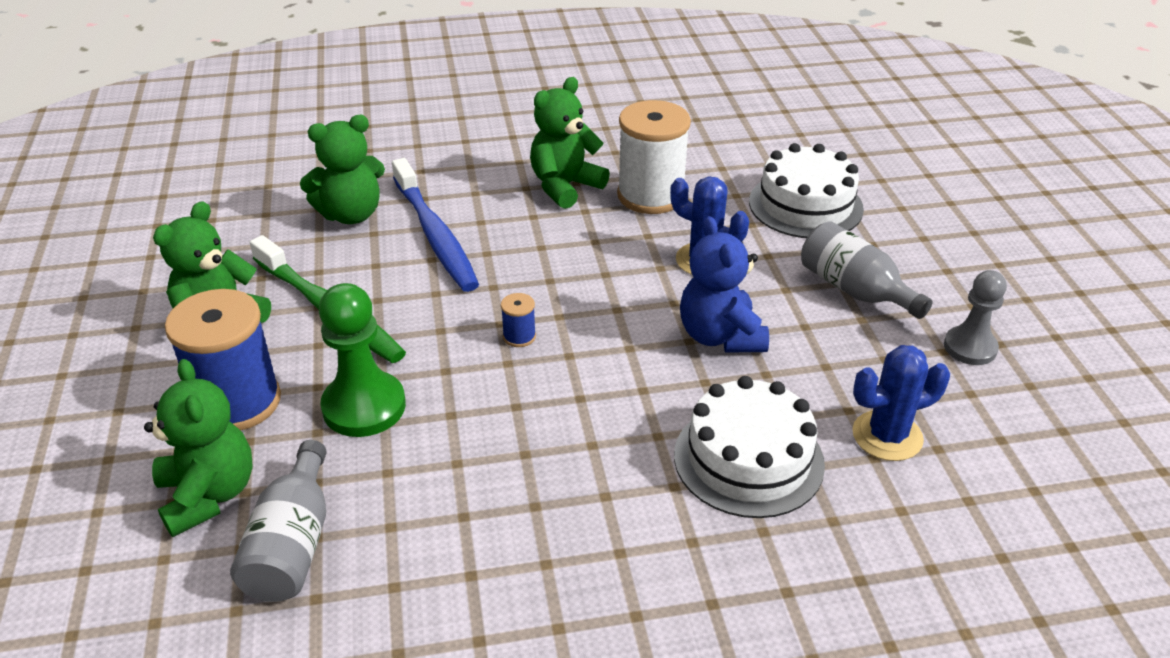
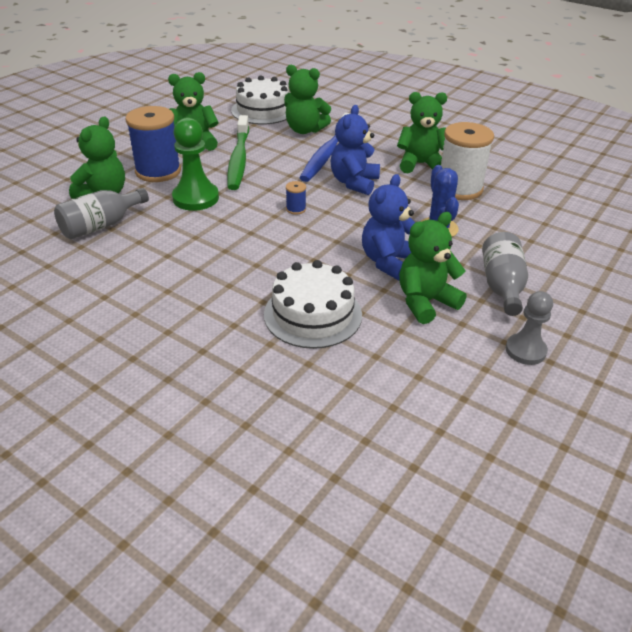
camera: 45 degrees right, 0 degrees up
white cake [749,143,864,238] -> white cake moved to [231,76,289,125]
blue cactus [852,345,950,461] -> none
none -> blue teddy bear [330,105,380,195]
none -> green teddy bear [399,212,467,324]

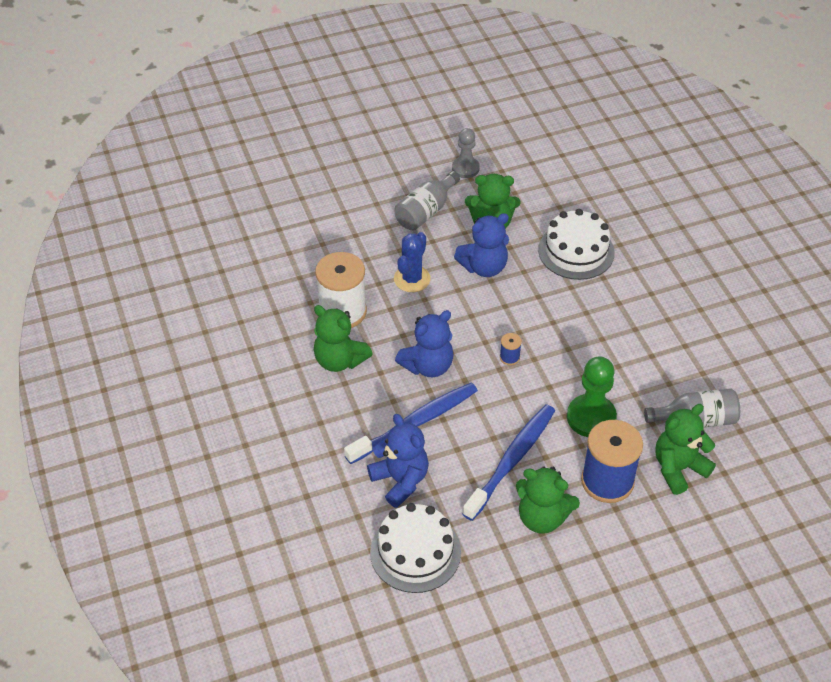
camera: 145 degrees left, 10 degrees up
green toothbrush [227,115,249,190] -> blue toothbrush [462,404,555,521]
green teddy bear [284,65,331,134] -> blue teddy bear [367,414,429,508]

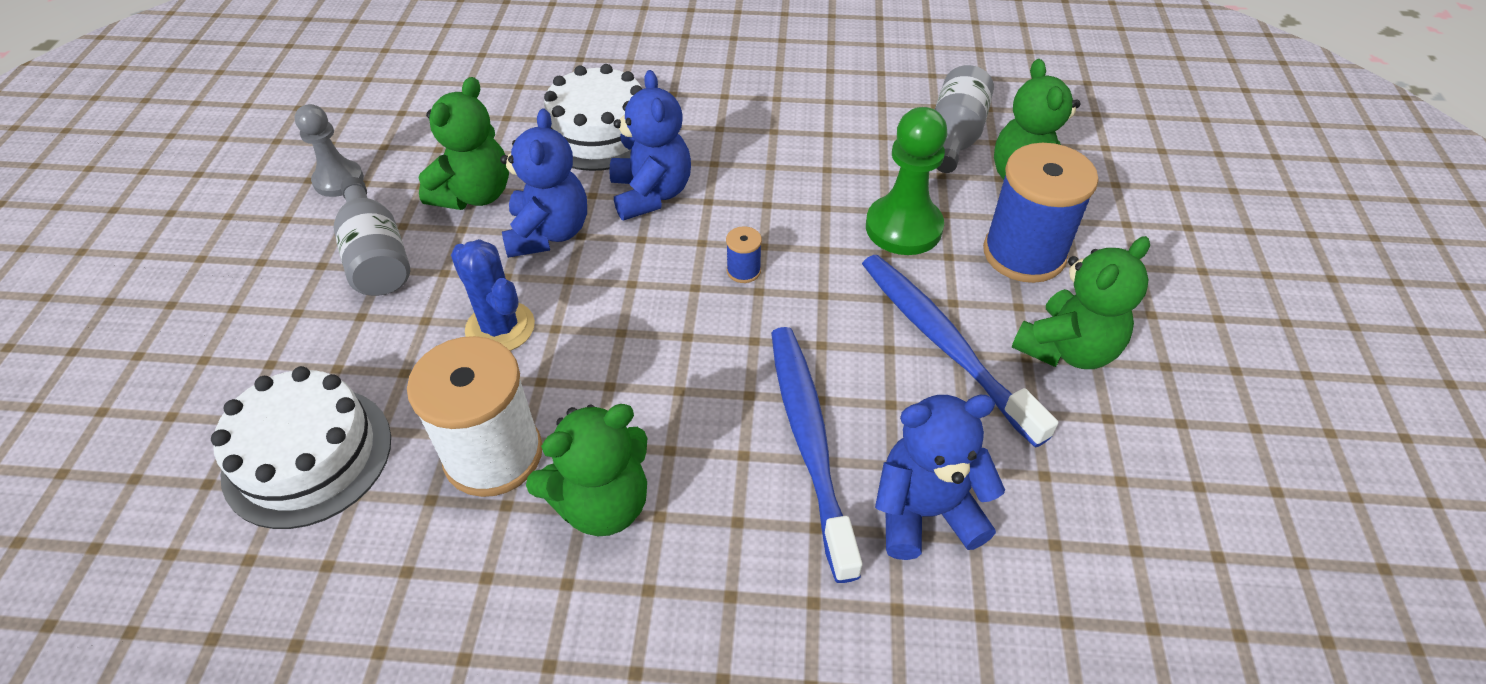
camera: 65 degrees left, 0 degrees up
white cake [370,503,461,593] -> white cake moved to [211,366,391,529]
blue teddy bear [395,310,454,377] -> blue teddy bear moved to [609,70,691,220]

